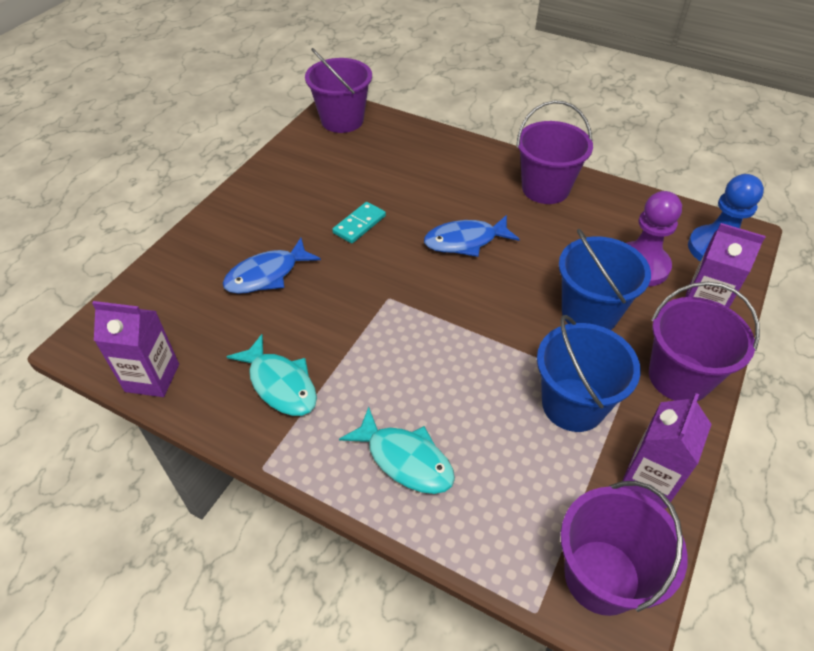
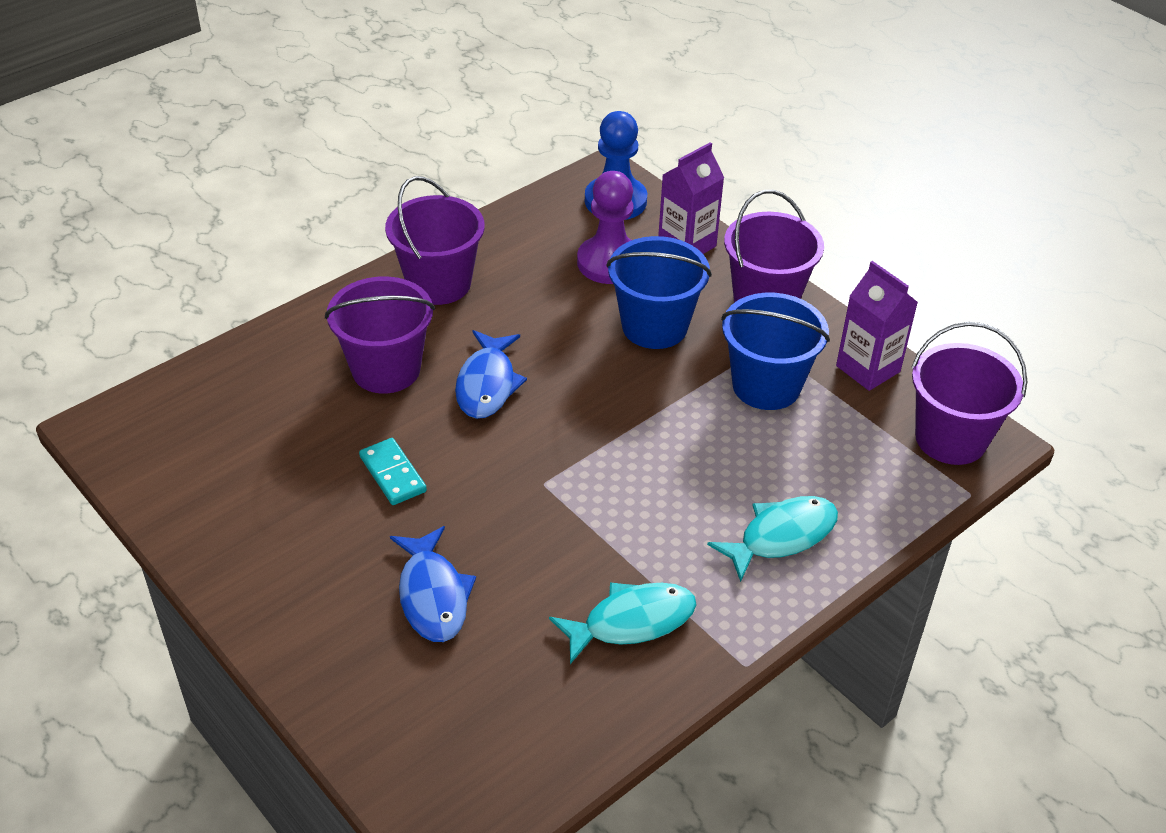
camera: 70 degrees left, 5 degrees down
purple carton [92,301,179,397] -> none
purple bucket [305,48,372,133] -> purple bucket moved to [325,276,435,394]

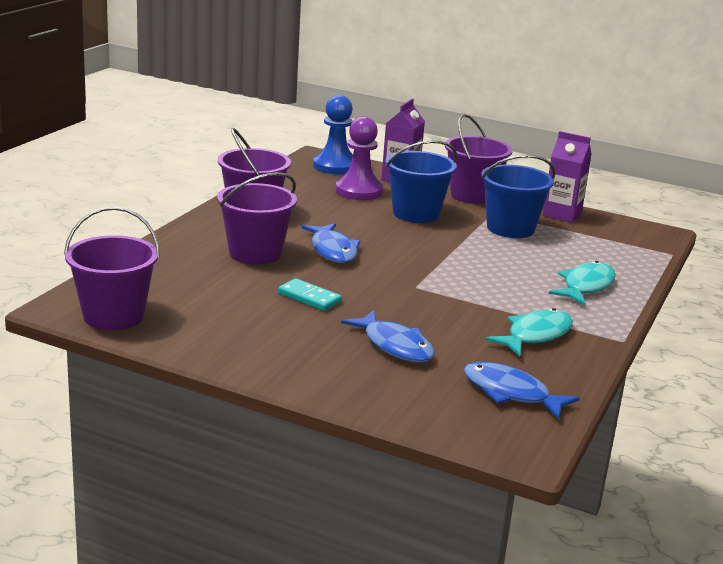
camera: 25 degrees left, 20 degrees down
purple bucket [911,322,1027,465] -> purple bucket moved to [64,206,160,330]
none -> blue fish [464,361,580,420]

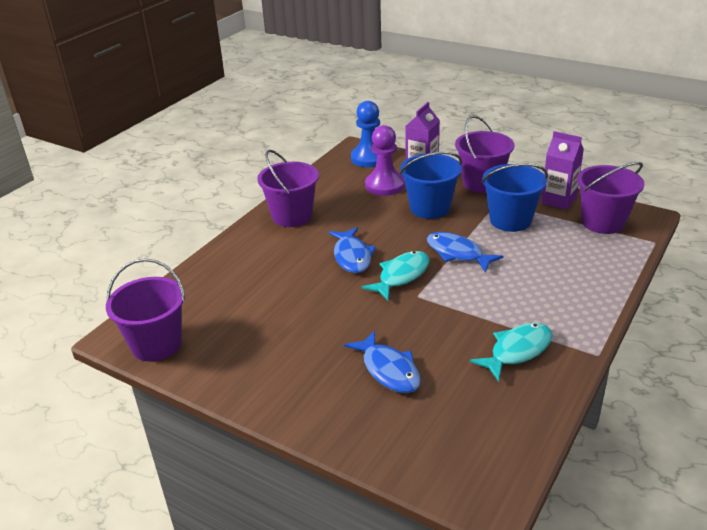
camera: 10 degrees right, 10 degrees up
purple bucket [217,172,297,264] -> purple bucket moved to [577,162,645,234]
turquoise domino [278,278,342,311] -> none
blue fish [464,361,580,420] -> blue fish moved to [427,232,504,273]
turquoise fish [549,261,616,305] -> turquoise fish moved to [362,251,430,300]

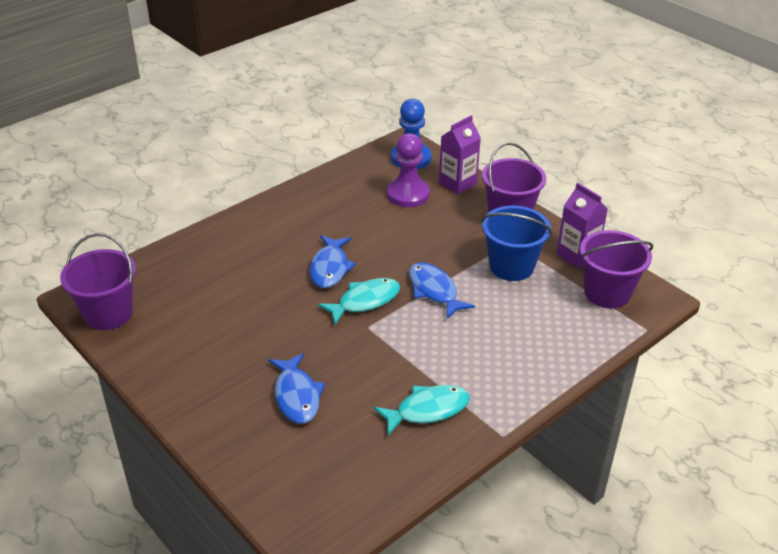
camera: 15 degrees right, 5 degrees up
purple bucket [257,150,319,227] -> none
blue bucket [400,152,462,219] -> none

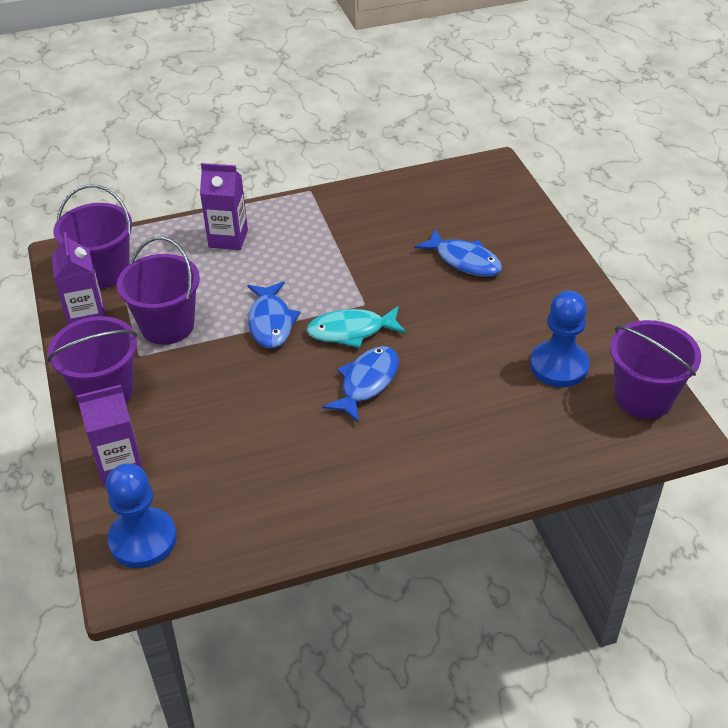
camera: 155 degrees left, 5 degrees up
blue fish [268,353,325,424] -> blue fish turned 120 degrees clockwise [414,229,502,277]
turquoise fish [373,385,470,436] -> none
purple pawn [387,133,430,207] -> none
blue bucket [481,206,552,281] -> purple bucket [117,237,200,345]
none -> purple carton [200,163,248,250]
none -> blue pawn [530,291,590,387]

